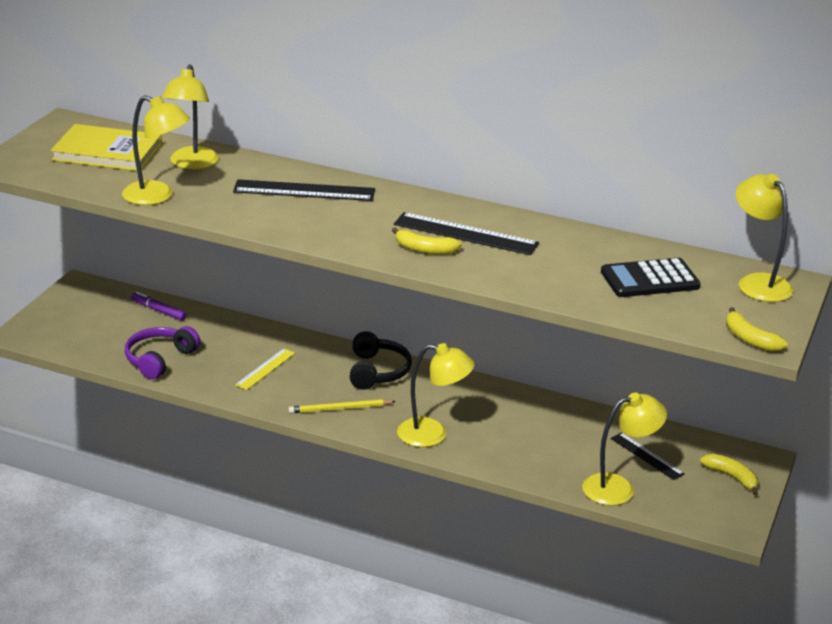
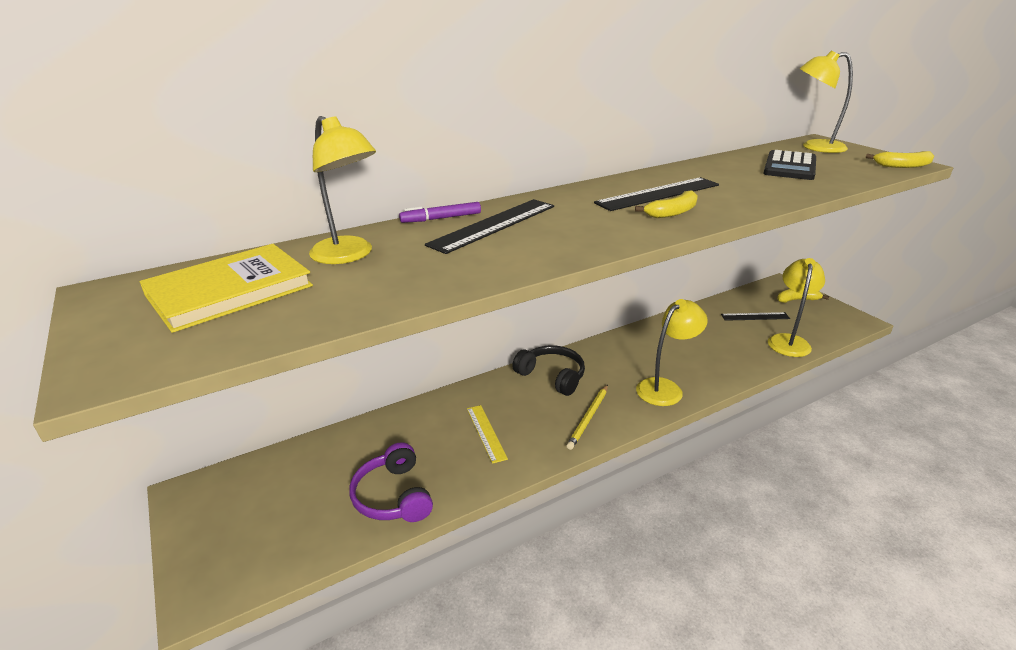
camera: 50 degrees left, 0 degrees up
yellow lamp [122,95,190,205] -> none
purple marker [131,292,187,321] -> purple marker moved to [399,202,481,223]

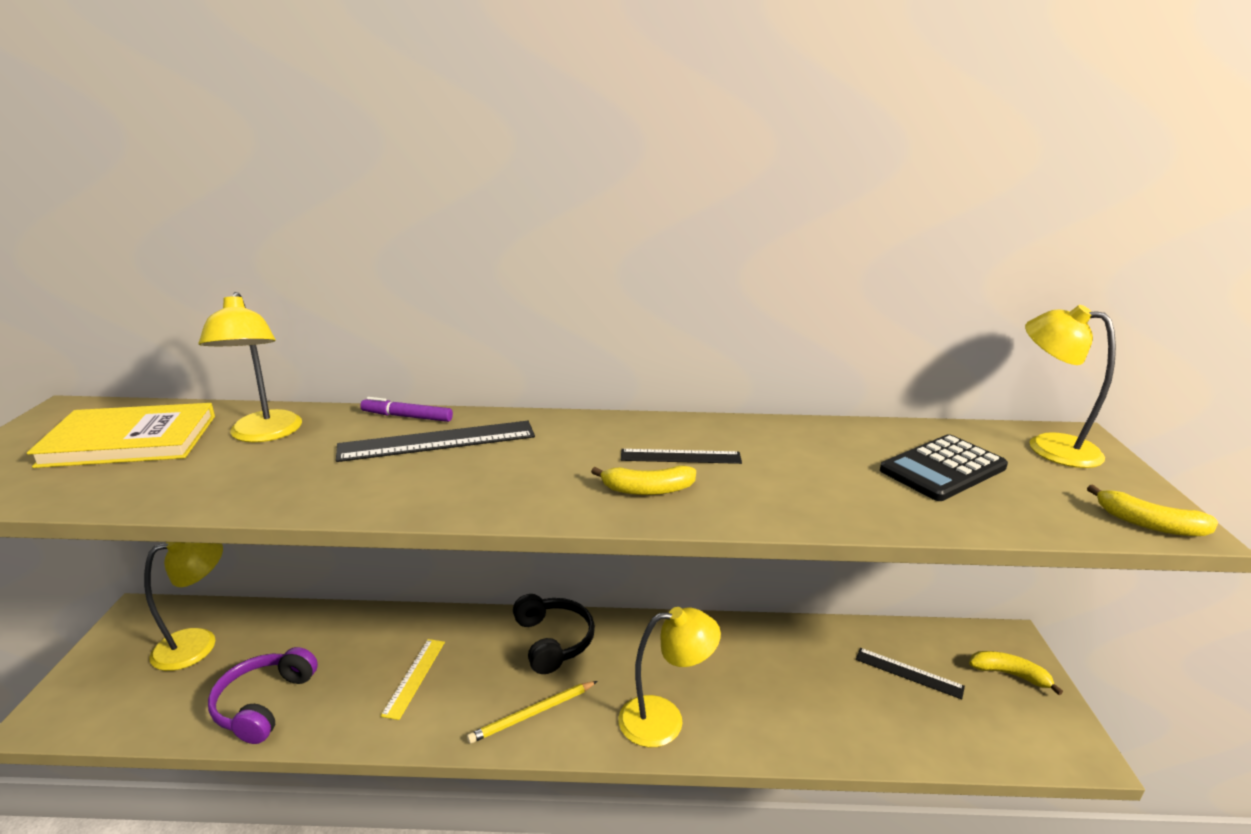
camera: 30 degrees right, 5 degrees down
black ruler [594,177,719,211] -> black ruler [621,449,742,464], size x0.61
yellow lamp [768,258,825,357] -> yellow lamp moved to [144,542,223,671]

